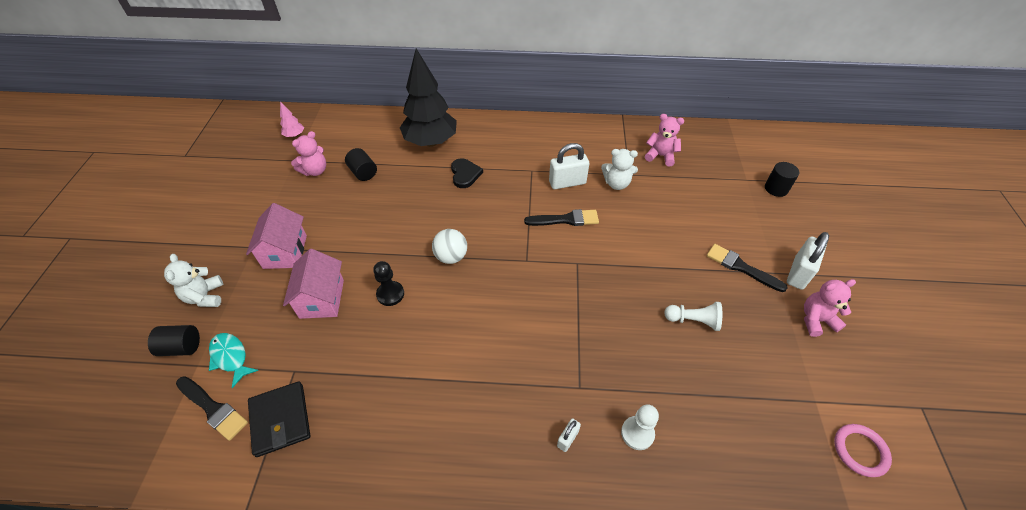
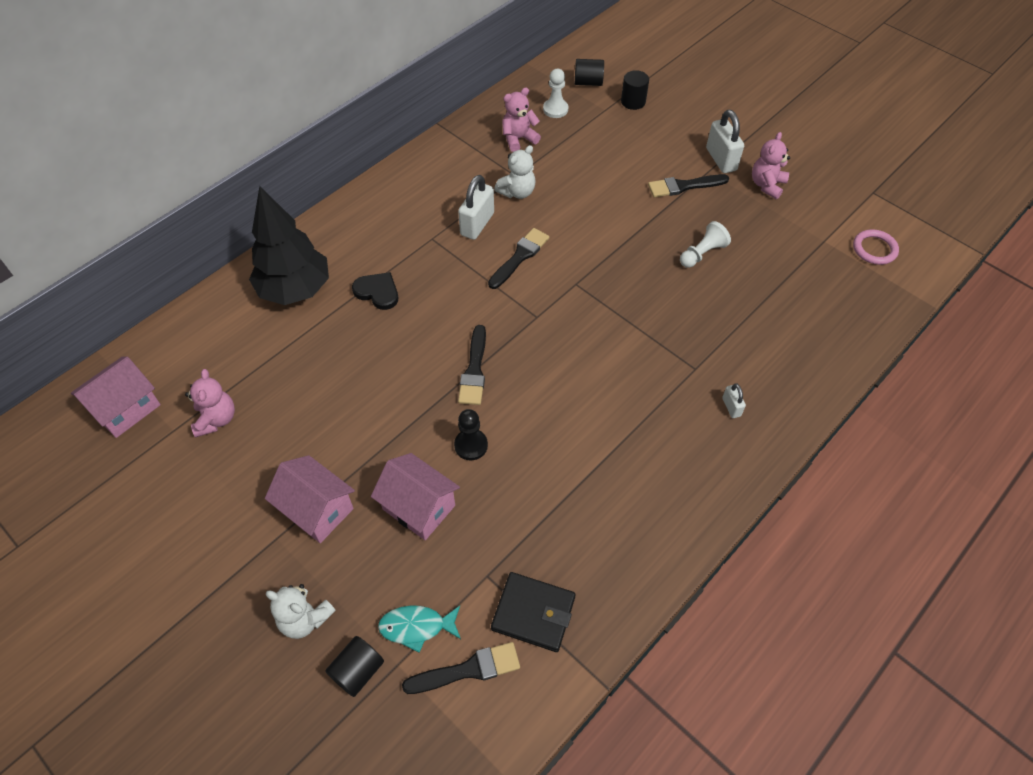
camera: 50 degrees left, 5 degrees up
pink tree [280,101,304,138] -> pink house [71,357,161,438]
black cylinder [345,148,377,181] -> black cylinder moved to [575,59,604,86]
white ball [432,229,467,264] -> black brush [458,325,486,405]
white pawn [621,404,659,450] -> white pawn moved to [543,69,568,118]

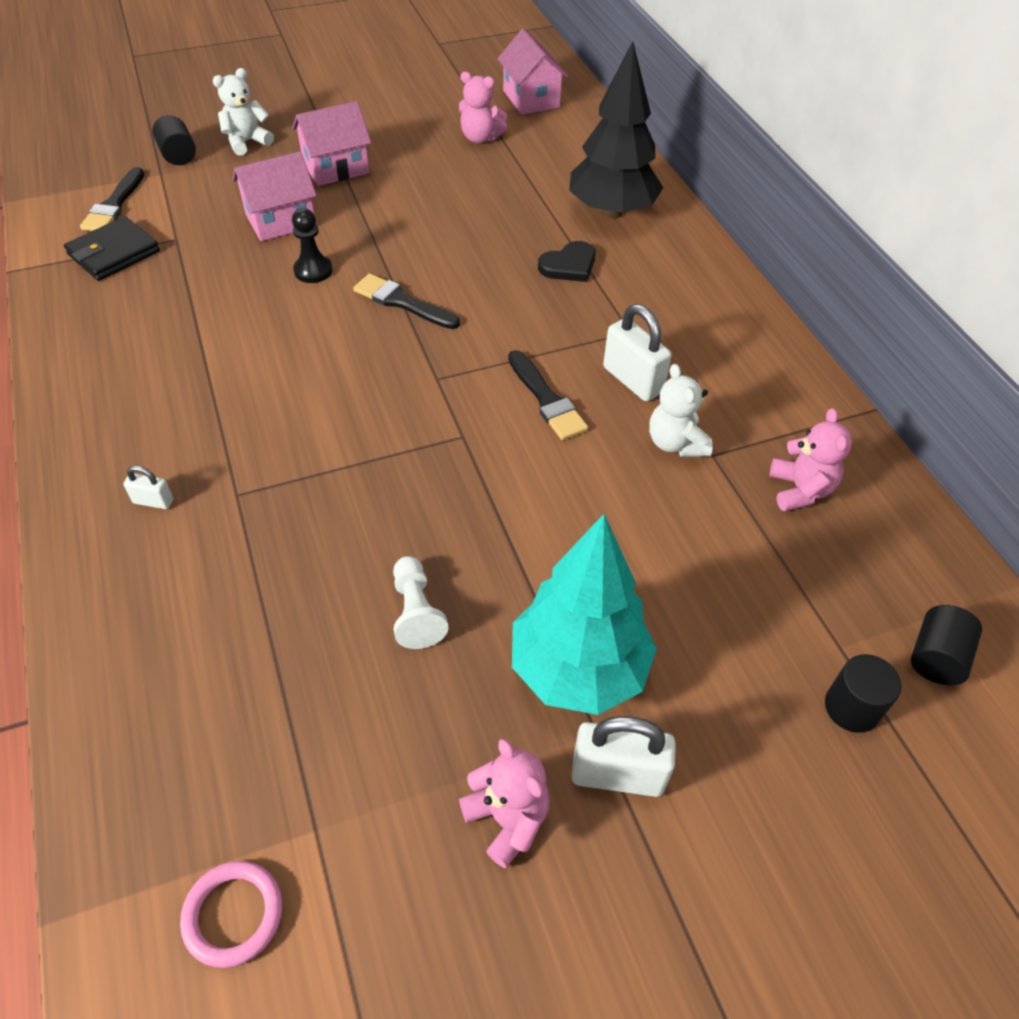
camera: 115 degrees right, 5 degrees down
turquoise fish [378,605,461,653] -> none
white pawn [543,69,568,118] -> none
black brush [648,174,729,197] -> turquoise tree [512,514,657,715]

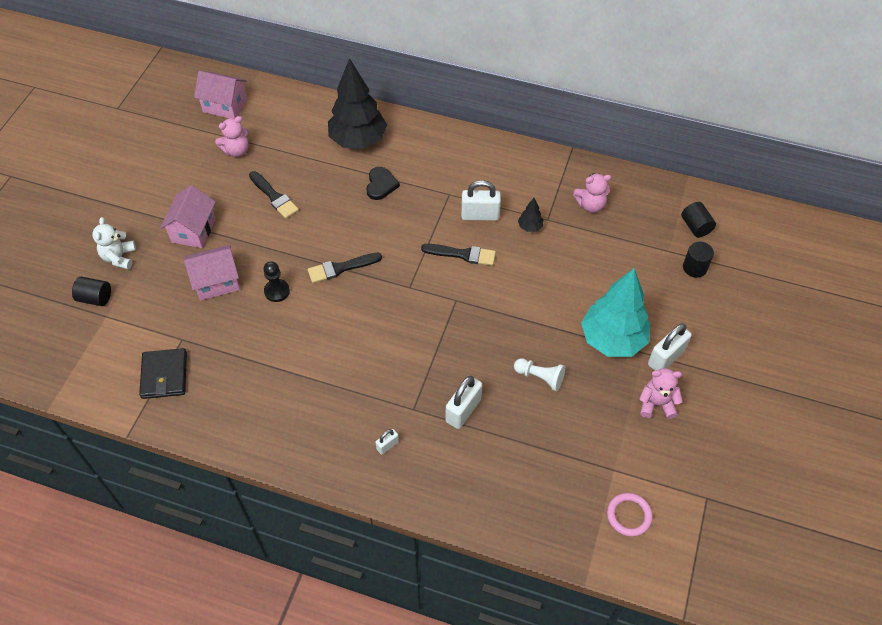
camera: 50 degrees left, 5 degrees up
black brush [80,167,144,231] -> black brush moved to [249,171,299,219]
pink house [232,152,317,241] -> pink house turned 60 degrees clockwise [184,245,240,301]
white teddy bear [649,364,713,457] -> black tree [518,198,543,232]
pink teddy bear [770,408,852,511] -> pink teddy bear turned 135 degrees clockwise [573,173,611,213]
none -> white padlock [446,376,482,429]

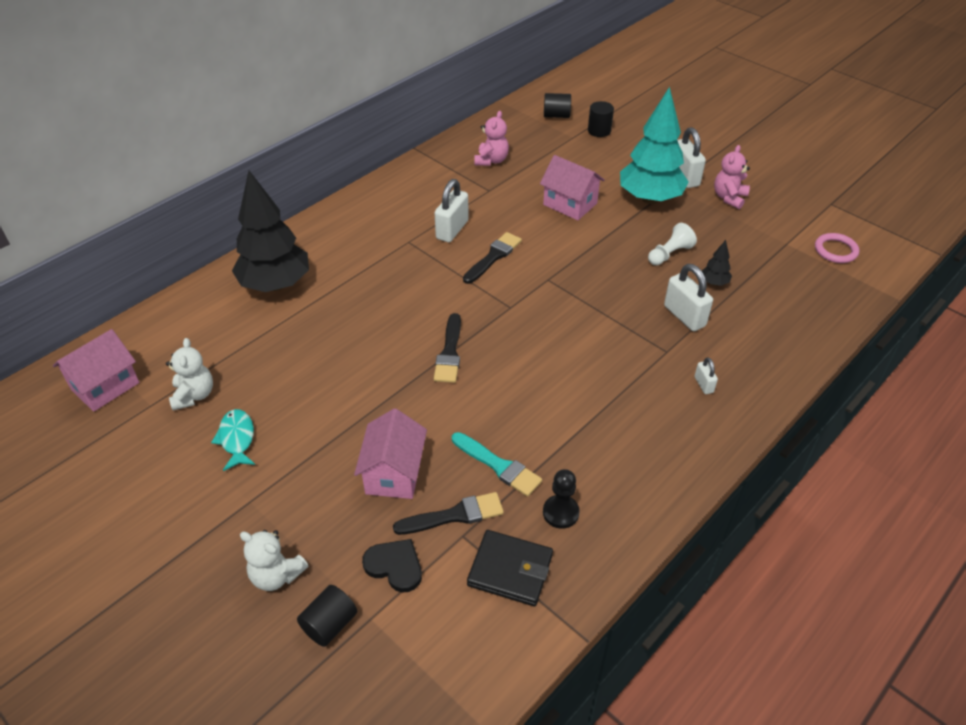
camera: 65 degrees left, 10 degrees down
pink house [160,185,216,248] -> pink house moved to [540,155,605,220]
pink teddy bear [215,116,249,157] -> white teddy bear [166,338,213,410]
black brush [249,171,299,219] -> black brush moved to [393,492,504,535]
black pawn [263,261,290,302] -> black pawn moved to [543,469,580,529]
black heart [366,167,400,200] -> black heart moved to [362,539,422,593]
black tree [518,198,543,232] -> black tree moved to [702,240,732,286]
none -> turquoise fish [211,409,255,471]
none -> turquoise brush [452,432,542,497]

